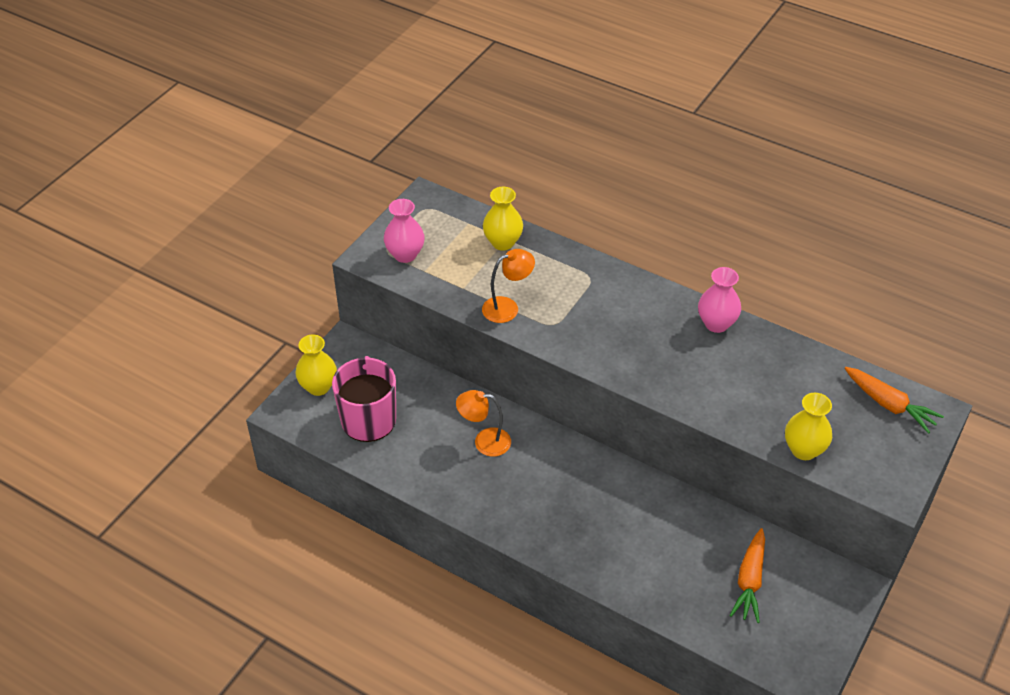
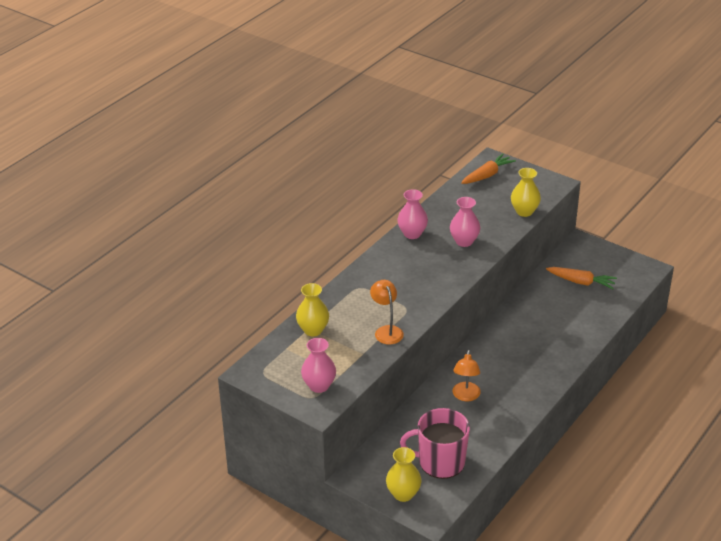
camera: 85 degrees left, 10 degrees down
none -> pink vase [450,197,480,247]

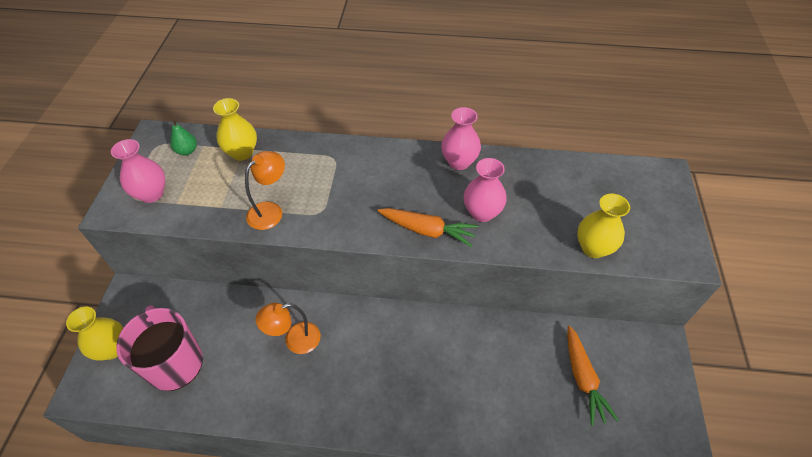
camera: 60 degrees right, 15 degrees up
orange carrot [461,154,516,184] -> orange carrot moved to [378,208,478,247]
none -> green pear [170,119,197,155]

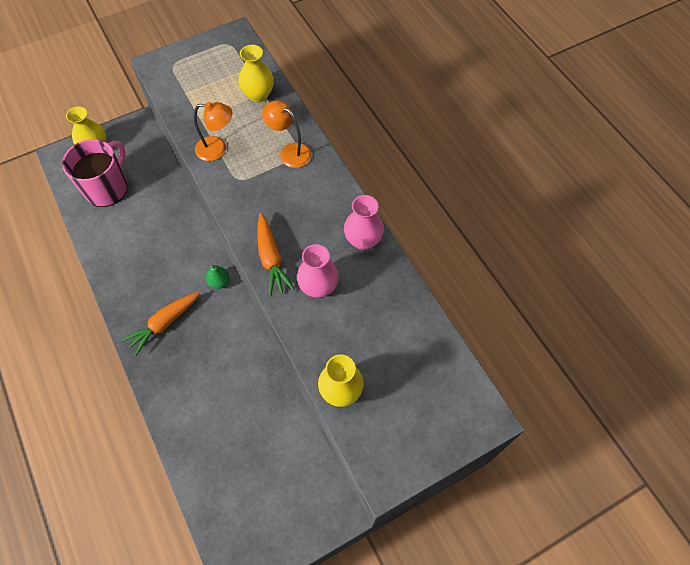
camera: 55 degrees right, 10 degrees up
pink vase [111,139,165,203] -> none
green pear [170,119,197,155] -> green pear moved to [206,265,230,289]
orange lamp [255,303,321,354] -> orange lamp moved to [262,100,312,168]
orange carrot [567,326,619,426] -> orange carrot moved to [122,292,200,356]

